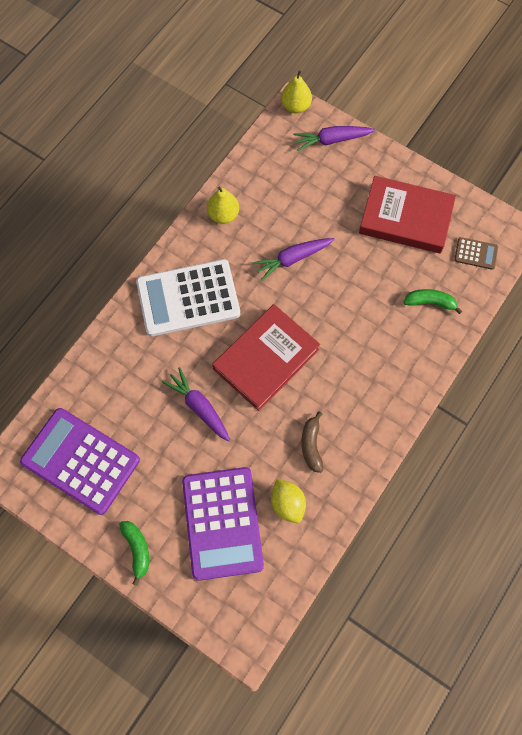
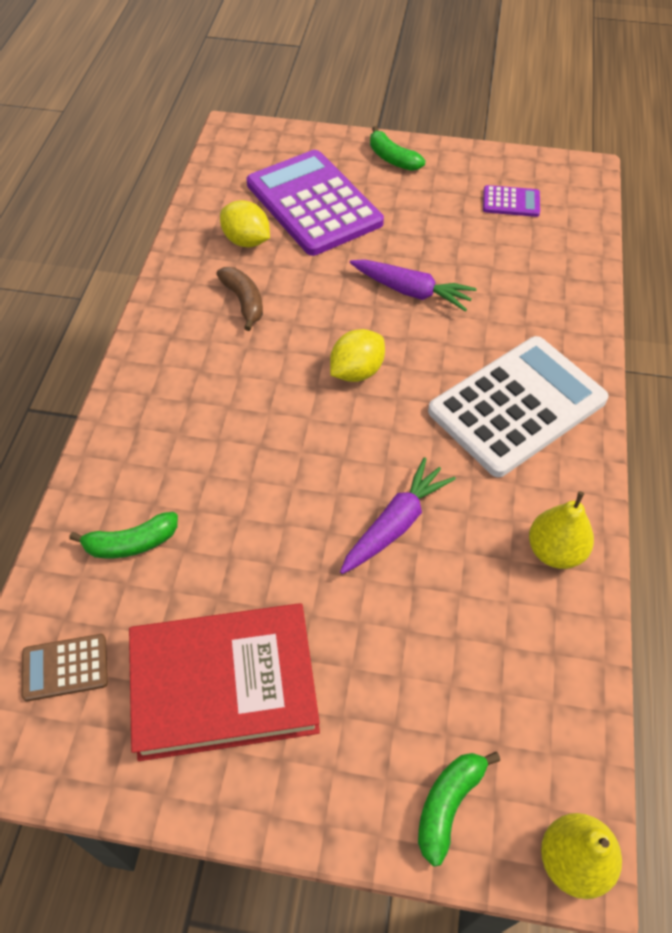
camera: 155 degrees right, 15 degrees down
purple calculator [20,408,140,515] -> purple calculator [483,185,540,217], size x0.43
red book [212,304,320,411] -> yellow lemon [330,329,385,382]
purple carrot [293,126,375,151] -> green banana [418,752,500,866]

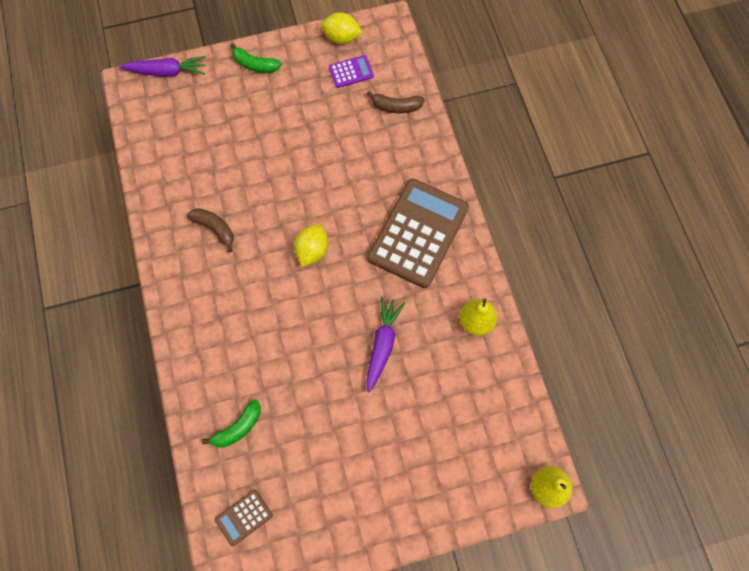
camera: 25 degrees left, 15 degrees up
red book [129,603,320,761] -> none
yellow lemon [220,200,270,247] -> yellow lemon moved to [321,12,363,44]
purple calculator [247,150,384,256] -> none
purple carrot [350,259,477,312] -> purple carrot moved to [119,56,206,77]
green banana [418,752,500,866] -> none
white calculator [428,336,609,477] -> brown calculator [367,179,469,288]
none -> brown banana [367,91,425,113]

